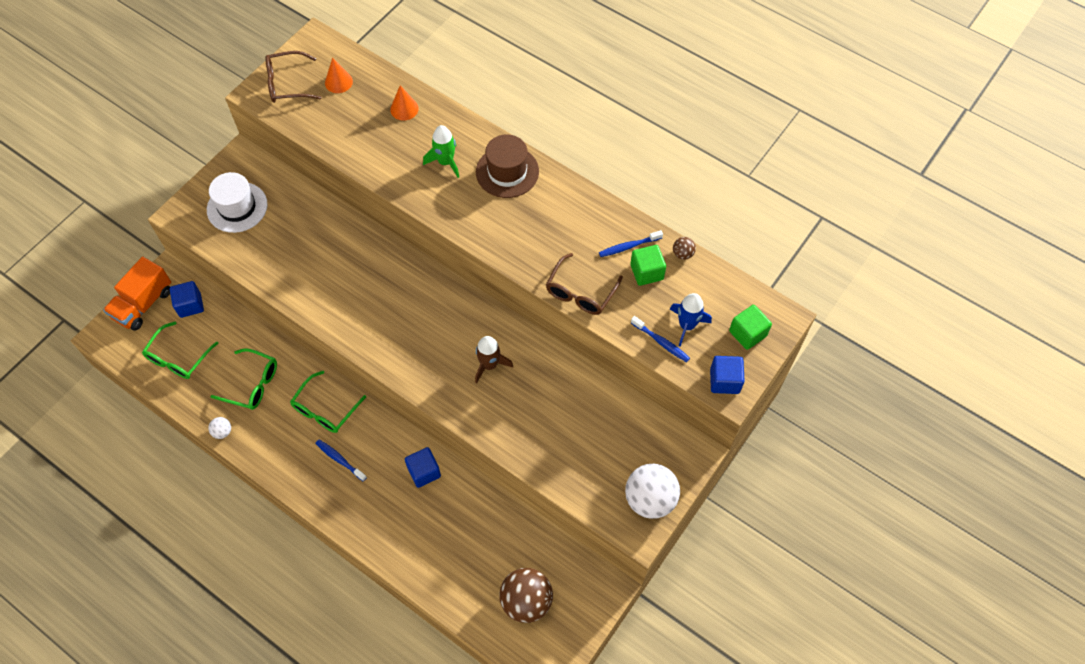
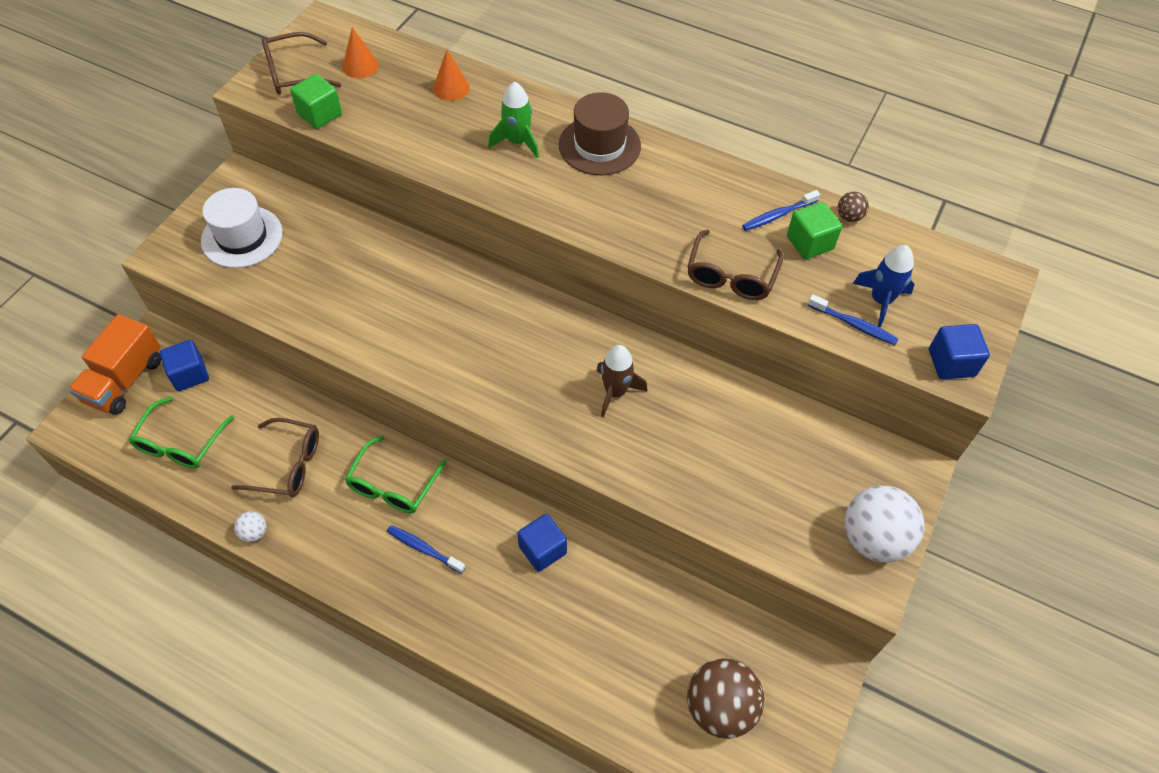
camera: 10 degrees left, 5 degrees down
green glasses [210,348,277,410] -> brown glasses [231,418,319,497]
green cube [729,305,772,350] -> green cube moved to [290,74,342,129]

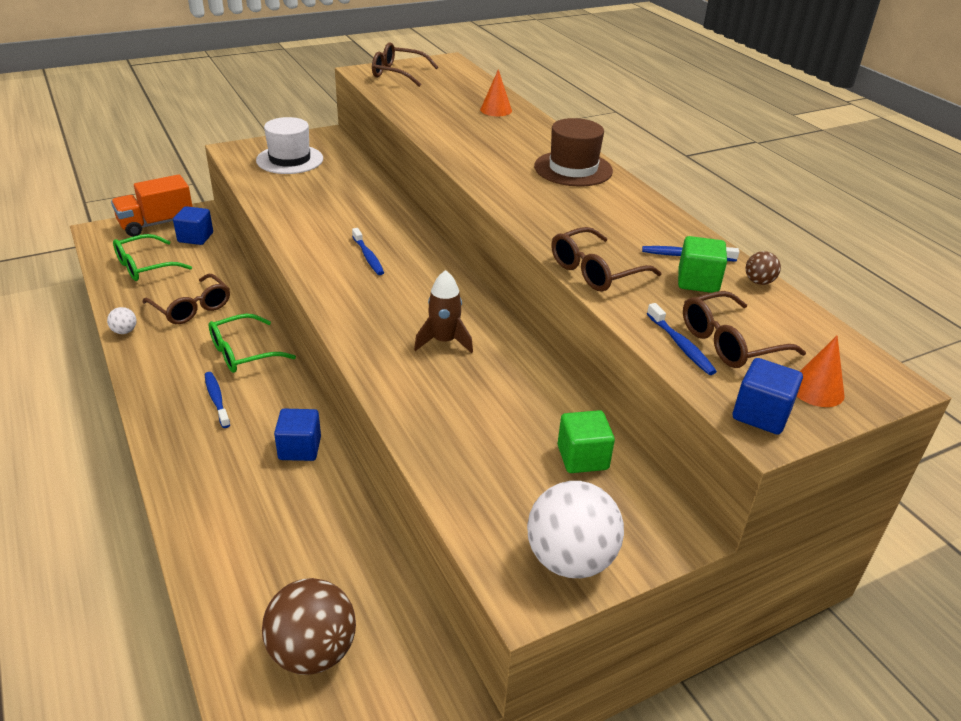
camera: 35 degrees right, 20 degrees down
green cube [290,74,342,129] -> green cube moved to [558,410,615,473]
orange cone [342,27,379,79] -> orange cone moved to [797,335,845,407]
green rocket [488,82,539,158] -> none
blue rocket [853,245,915,327] -> brown glasses [683,291,806,368]
none -> blue toothbrush [352,228,384,275]

